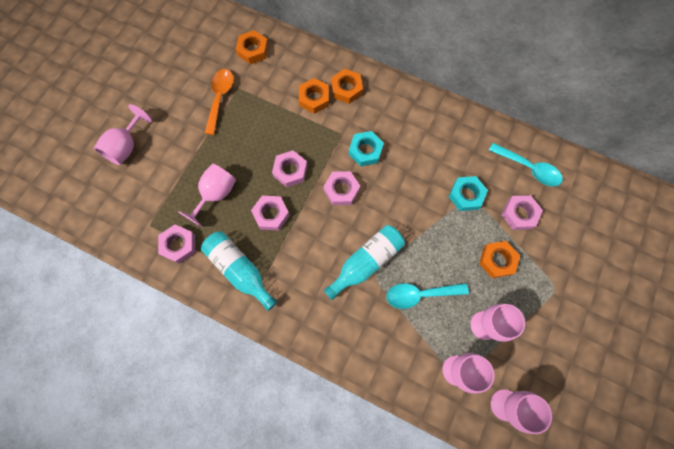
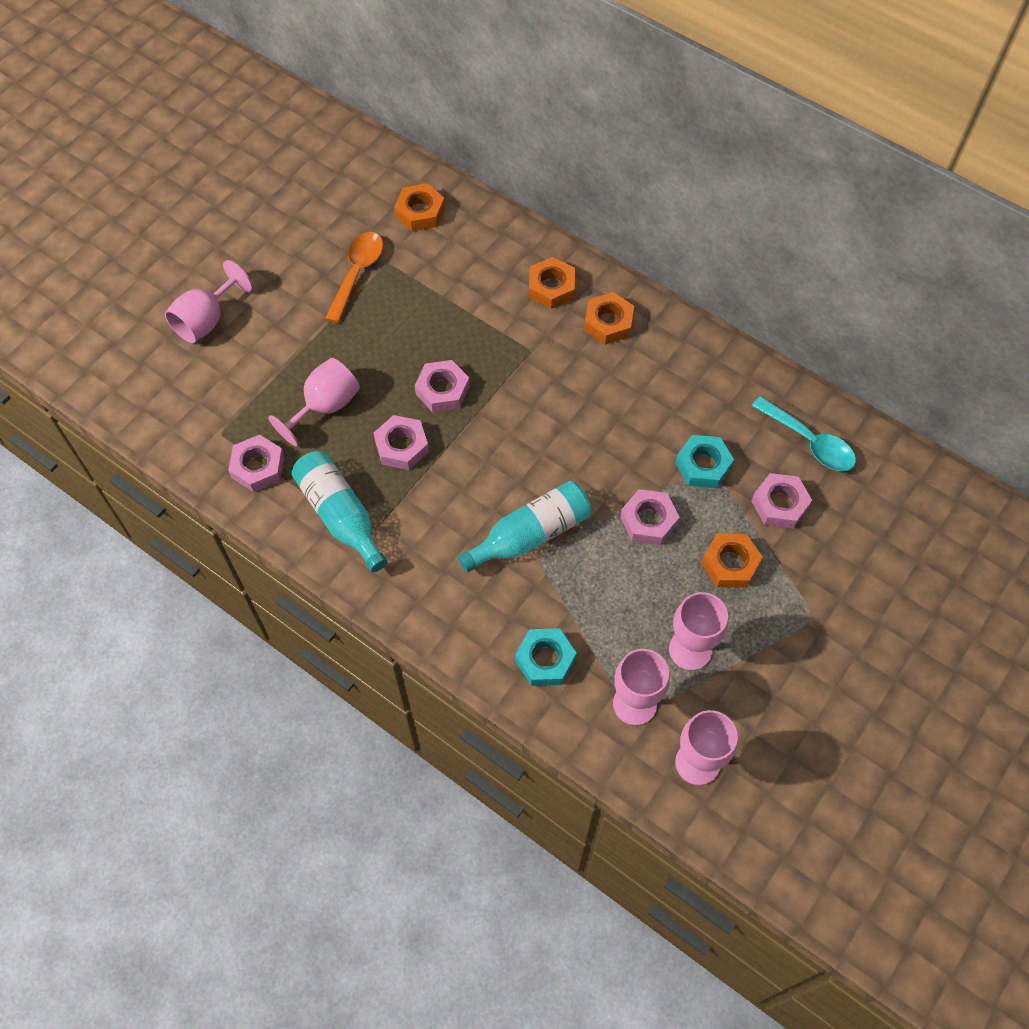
camera: 10 degrees right, 10 degrees down
orange nut [299,78,329,114] -> orange nut moved to [584,292,634,345]
pink nut [323,171,360,205] -> pink nut moved to [620,489,680,545]
turquoise nut [349,131,384,167] -> turquoise nut moved to [515,628,577,686]
turquoise spoon [386,283,469,309] -> none

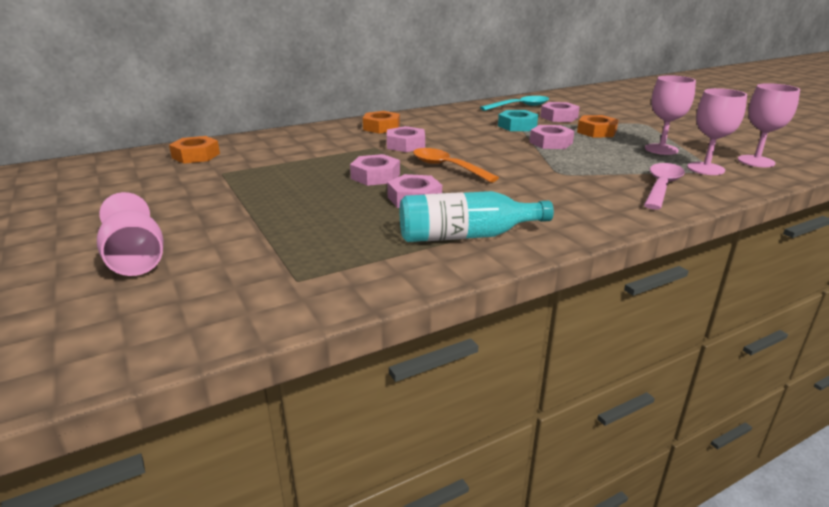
camera: 65 degrees left, 35 degrees down
pink nut [228,435,285,492] -> pink nut moved to [387,126,425,152]
pink goblet [268,358,360,446] -> none
orange spoon [325,232,383,323] -> orange spoon moved to [413,148,499,183]
turquoise bottle [458,481,591,573] -> none
turquoise nut [515,628,577,686] -> pink spoon [644,163,685,210]
orange nut [529,257,575,309] -> none

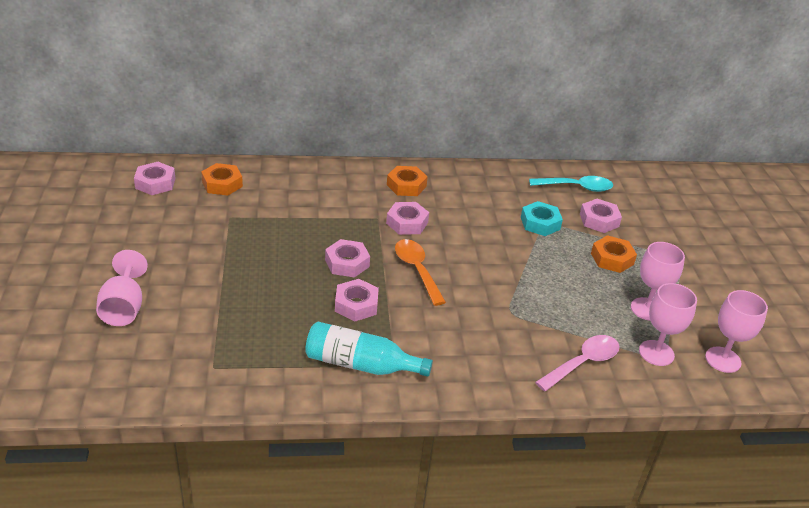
camera: 20 degrees right, 10 degrees up
pink nut [529,125,574,149] -> pink nut moved to [134,162,175,195]

